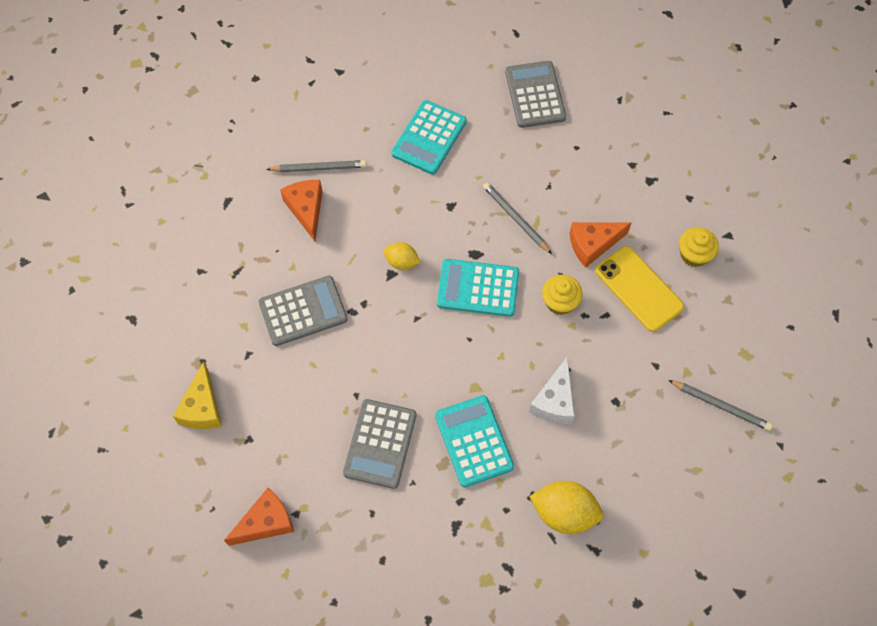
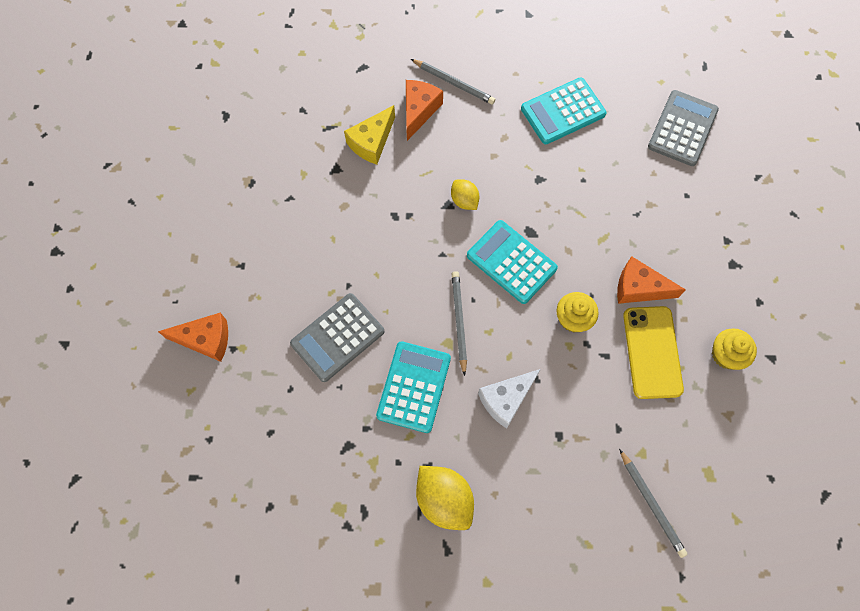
camera: 35 degrees right, 5 degrees up
yellow cheese [173,361,222,429] -> yellow cheese moved to [344,105,395,165]
grey calculator [258,276,348,346] -> none
grey pencil [483,182,552,254] -> grey pencil moved to [452,271,467,376]

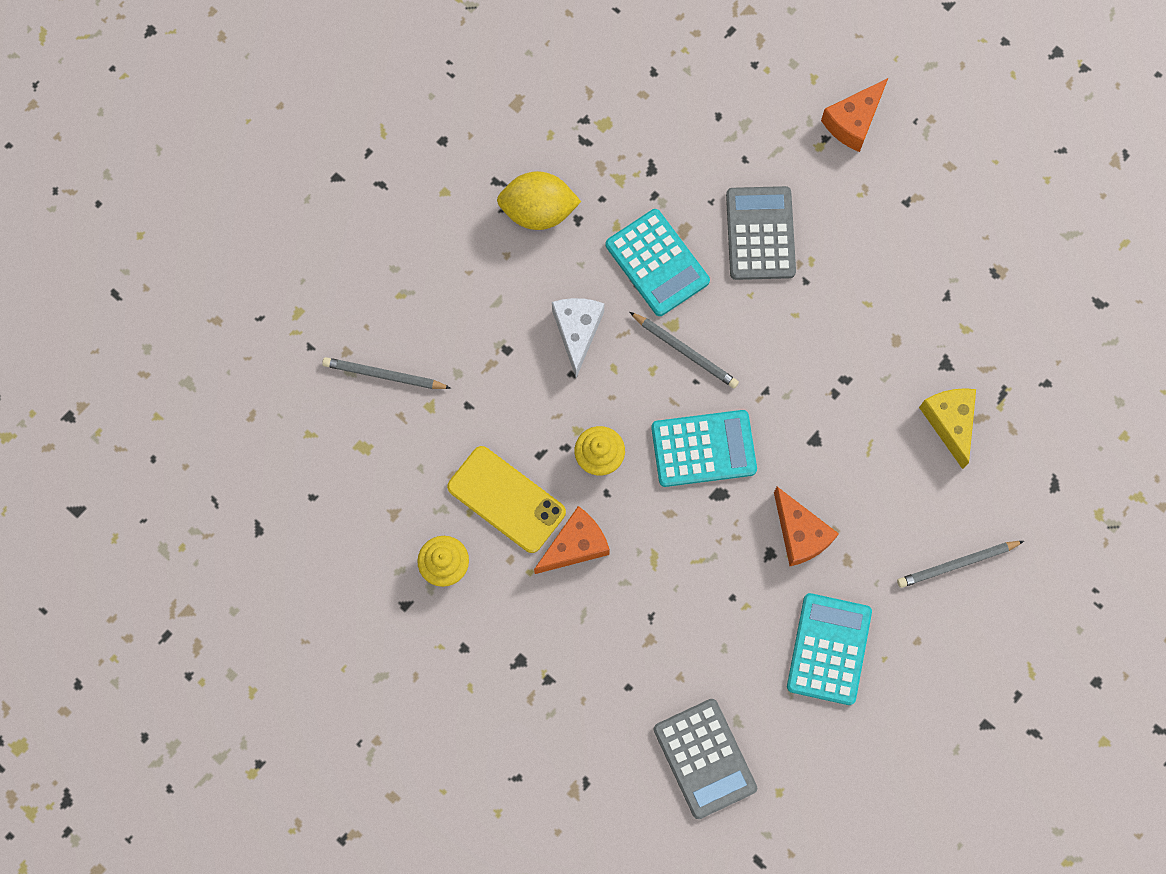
camera: 130 degrees right, 5 degrees up
orange cheese [406,80,443,141] -> orange cheese moved to [774,487,839,566]
yellow lemon [451,179,479,210] -> none

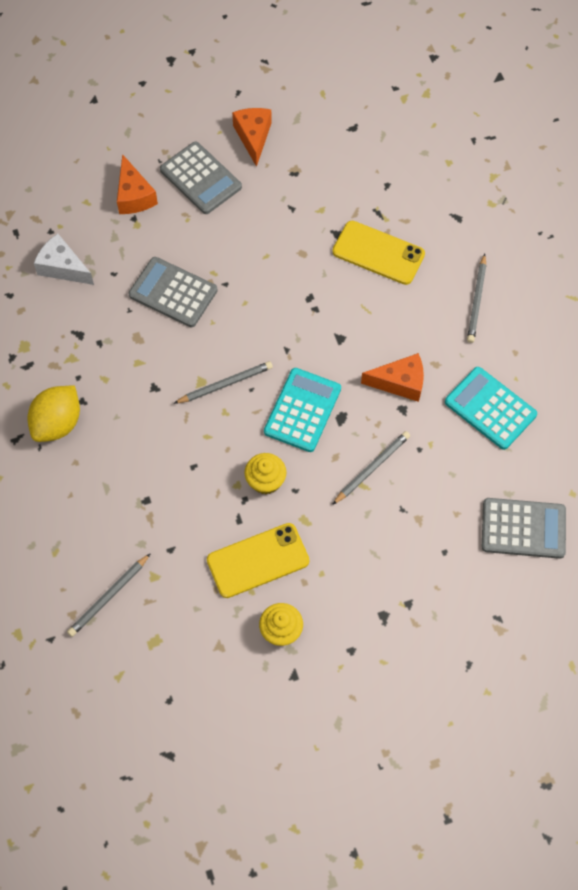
camera: 60 degrees left, 10 degrees down
orange cheese [534,506,610,574] -> orange cheese moved to [232,108,272,167]
white cheese [552,298,604,378] -> white cheese moved to [34,234,94,285]
turquoise calculator [606,209,710,316] -> none
yellow cheese [919,388,976,469] -> yellow phone [332,221,425,285]
none -> grey calculator [160,142,242,214]
none -> grey pencil [332,431,410,505]

